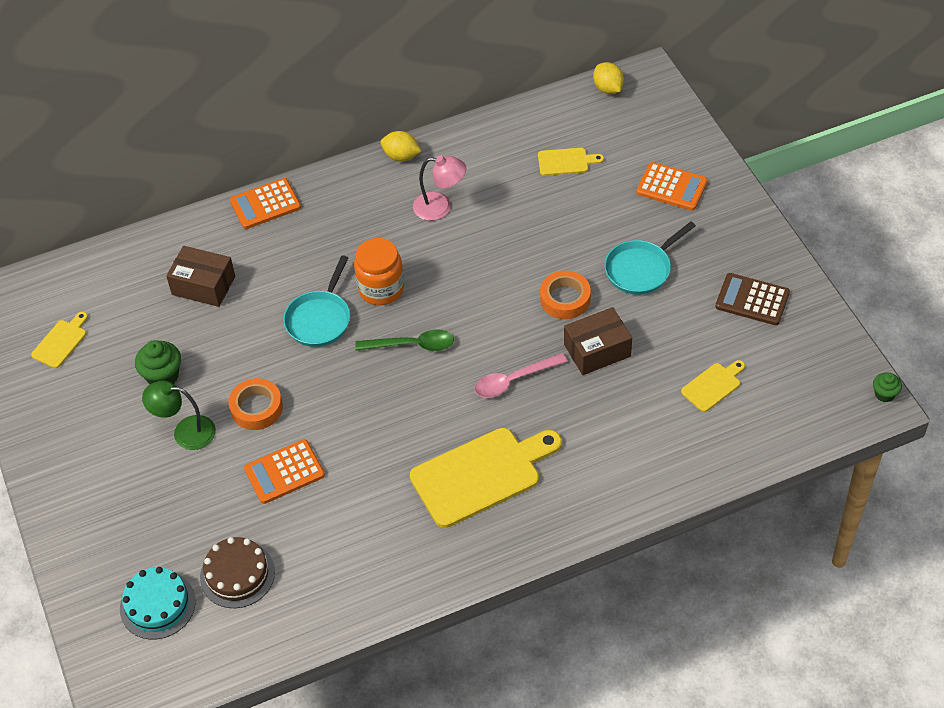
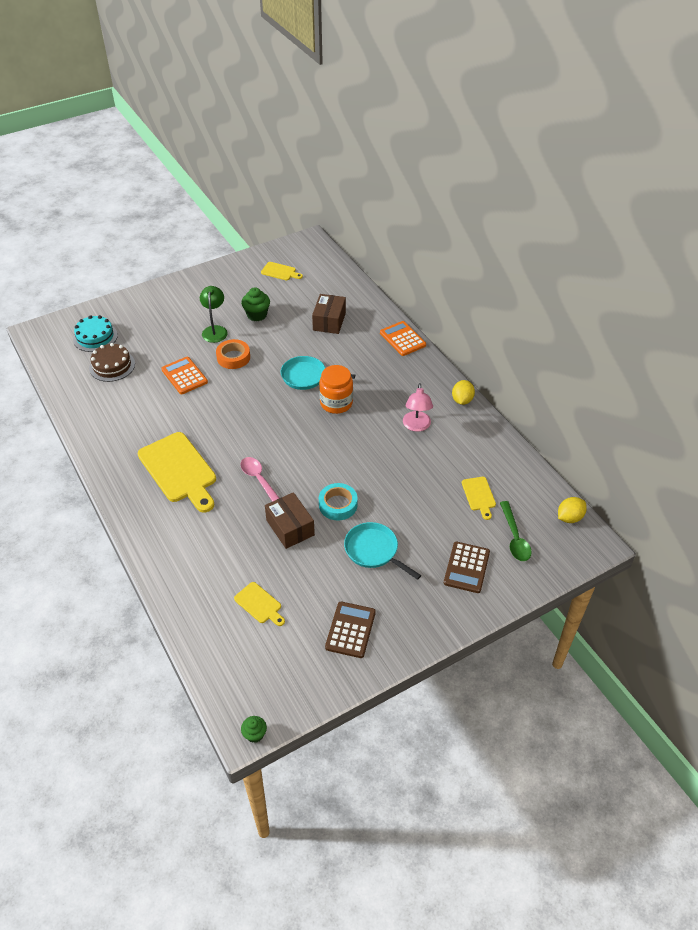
camera: 80 degrees right, 5 degrees down
green spoon [355,329,454,351] -> green spoon moved to [500,501,532,561]
orange tape [540,271,591,319] -> turquoise tape [319,483,358,521]
orange calculator [636,162,708,211] -> brown calculator [444,542,490,593]

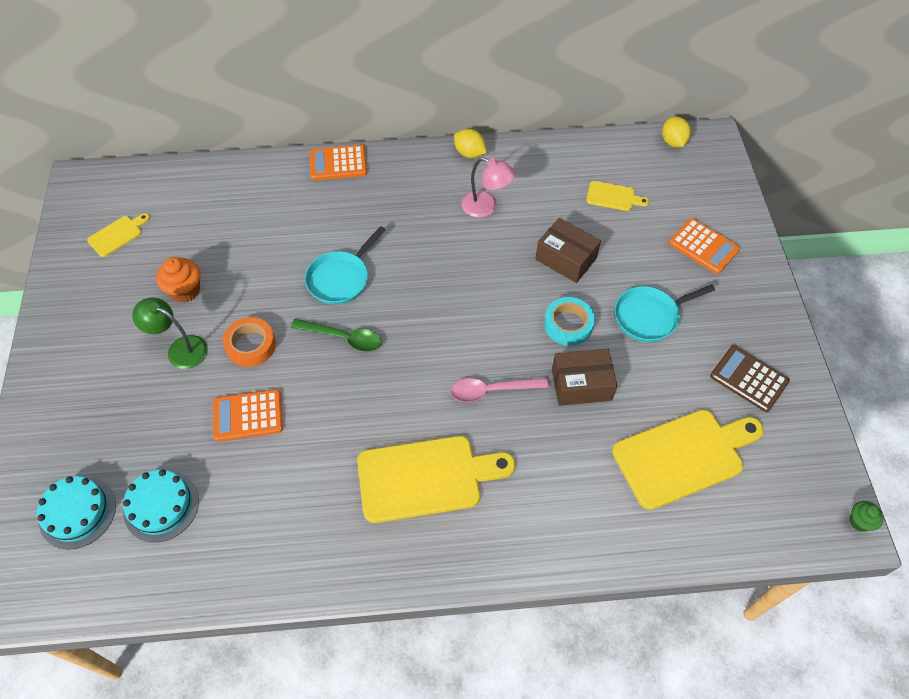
camera: 65 degrees left, 10 degrees up
brown cake [89,343,135,382] -> turquoise cake [123,469,199,542]
yellow cutting board [234,582,285,626] -> yellow cutting board [612,410,764,510], size x2.08
green cupcake [241,287,270,321] -> orange cupcake [156,257,200,303]
brown box [312,294,346,334] -> brown box moved to [535,218,601,283]
orange jar [319,365,353,414] -> none
brown calculator [444,542,490,593] -> orange calculator [669,218,740,274]
green spoon [500,501,532,561] -> green spoon moved to [291,319,382,352]

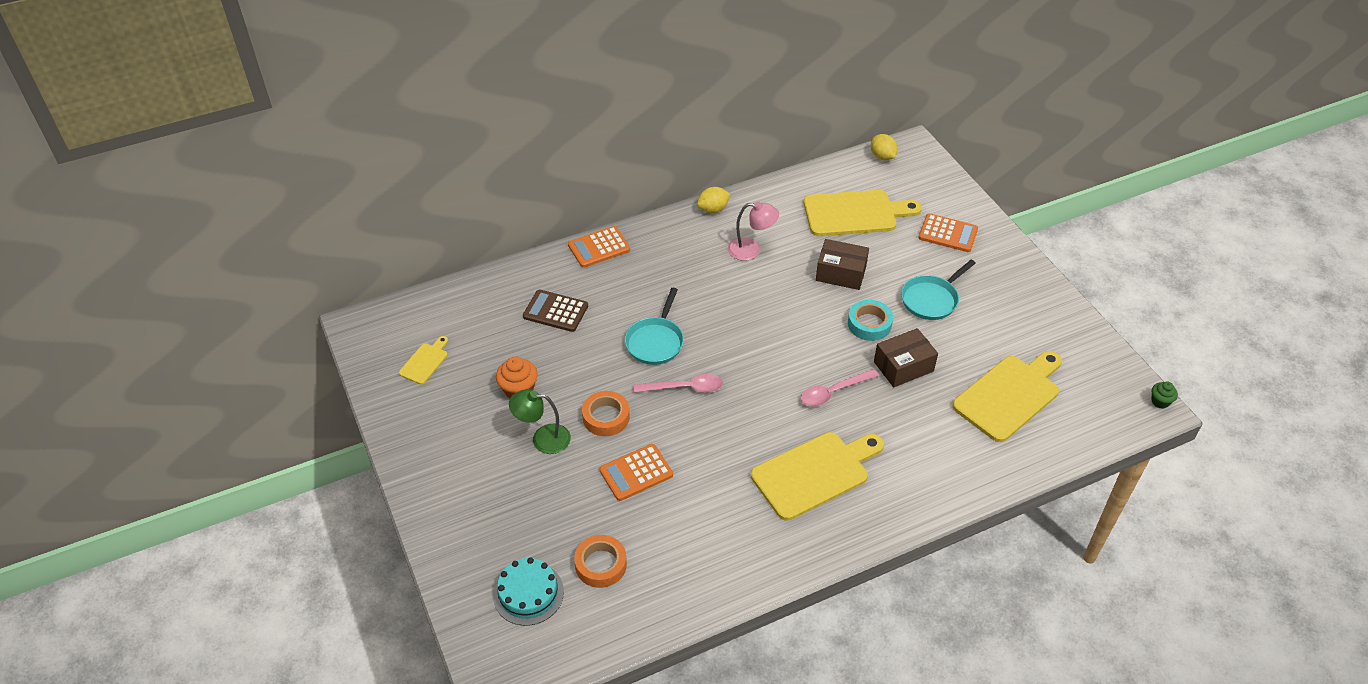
camera: 20 degrees left, 10 degrees down
turquoise cake [123,469,199,542] -> orange tape [574,535,627,588]
green spoon [291,319,382,352] -> pink spoon [634,374,723,393]
yellow lemon [454,129,487,158] -> yellow lemon turned 45 degrees counterclockwise [697,187,730,213]
yellow cutting board [586,181,649,211] -> yellow cutting board [804,190,922,236], size x2.08
brown calculator [710,345,790,412] -> brown calculator moved to [523,290,588,332]

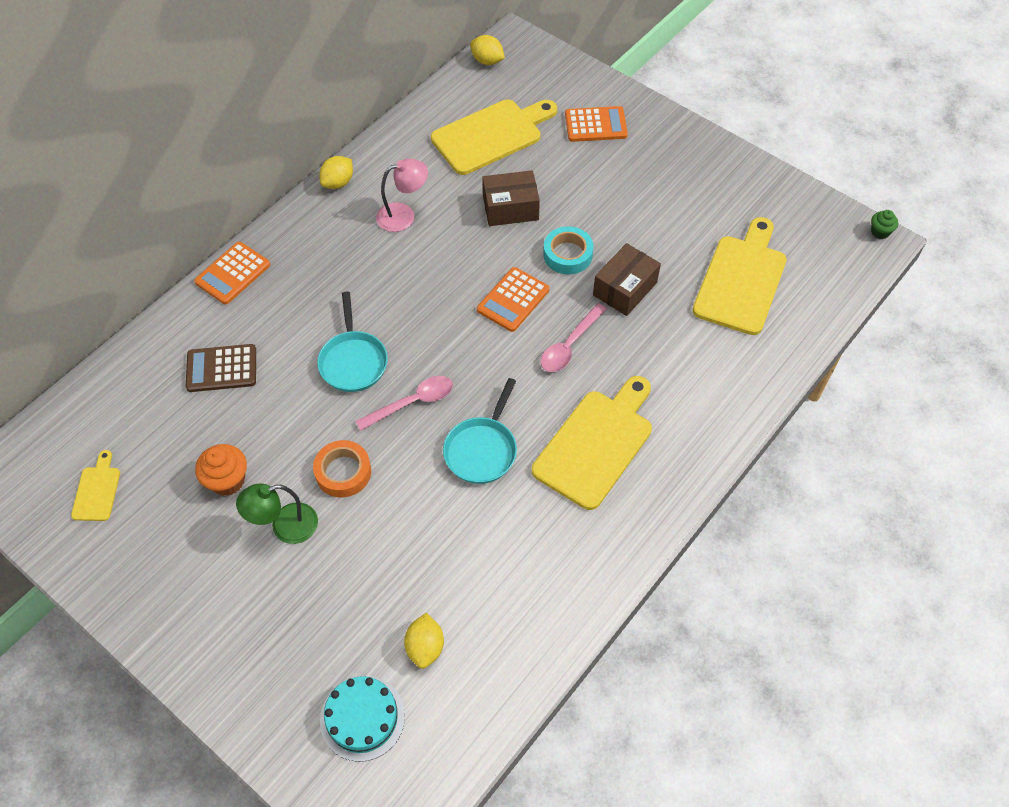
camera: 25 degrees left, 10 degrees up
orange tape [574,535,627,588] -> yellow lemon [404,613,444,669]
orange calculator [600,444,673,501] -> orange calculator moved to [477,267,549,332]
turquoise pan [901,260,976,320] -> turquoise pan moved to [443,378,517,484]

